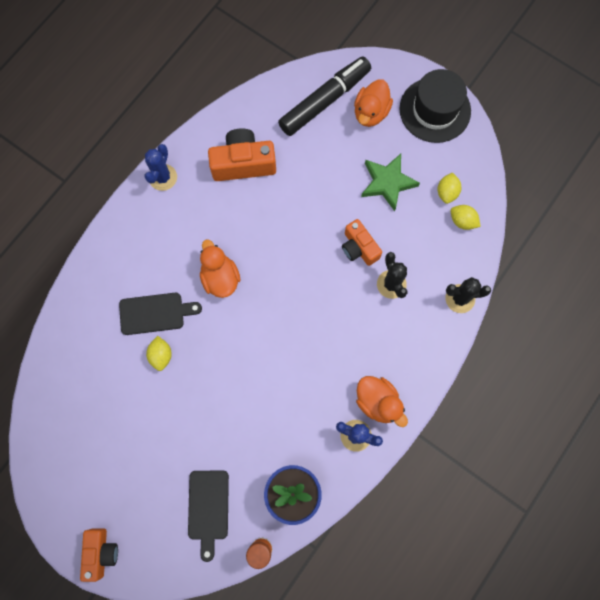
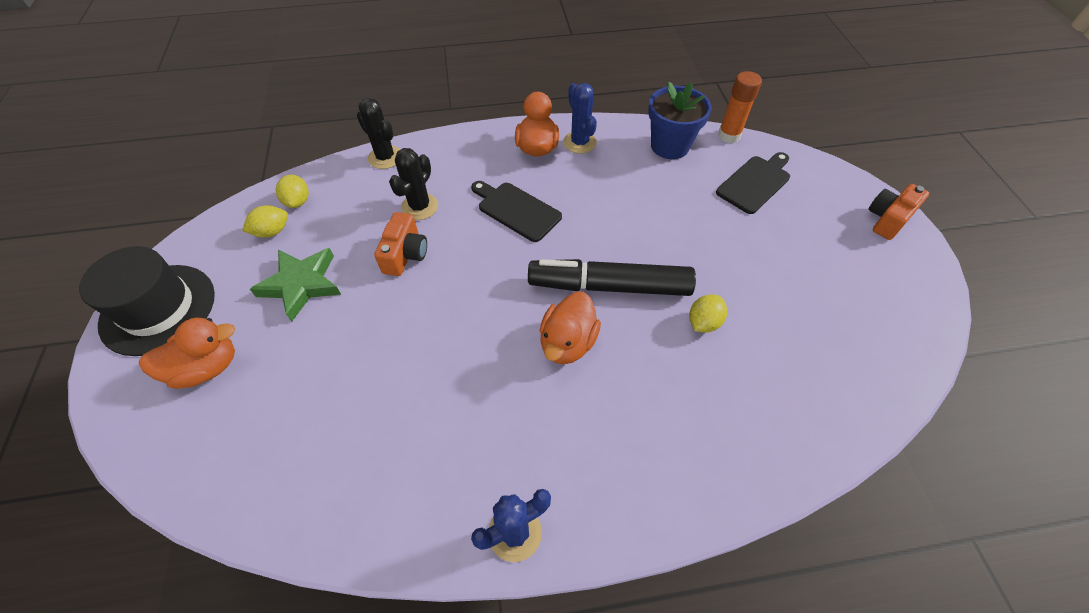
camera: 135 degrees left, 20 degrees down
black cutting board [119,293,202,335] -> black cutting board moved to [471,181,562,242]
orange camera [208,128,276,181] -> none
black marker [278,56,371,136] -> black marker moved to [528,259,696,296]

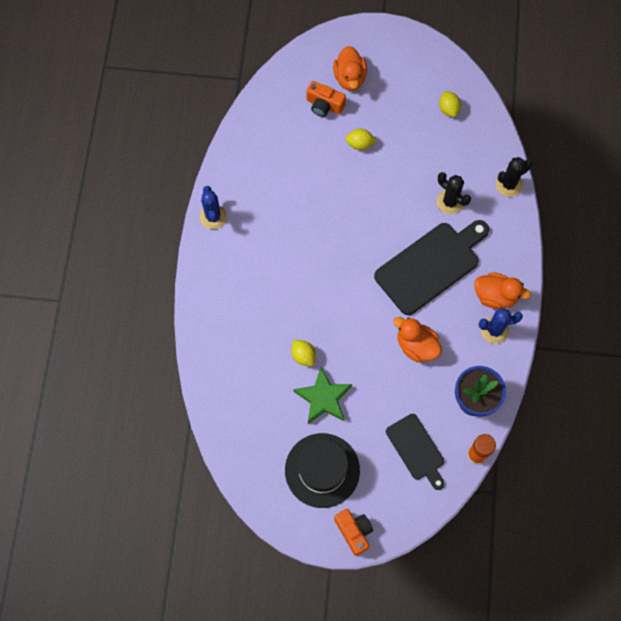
camera: 105 degrees right, 15 degrees up
black hat [79,246,215,356] -> black hat moved to [285,433,360,508]
green star [250,248,341,322] -> green star moved to [293,367,352,424]
yellow lemon [276,175,309,208] -> yellow lemon moved to [345,129,376,150]
orange camera [374,212,427,276] -> orange camera moved to [307,81,346,117]
black cutting board [471,181,562,242] -> black cutting board [374,220,489,315], size x1.69
black marker [528,259,696,296] -> none
orange duck [540,292,601,364] -> orange duck moved to [393,317,442,362]

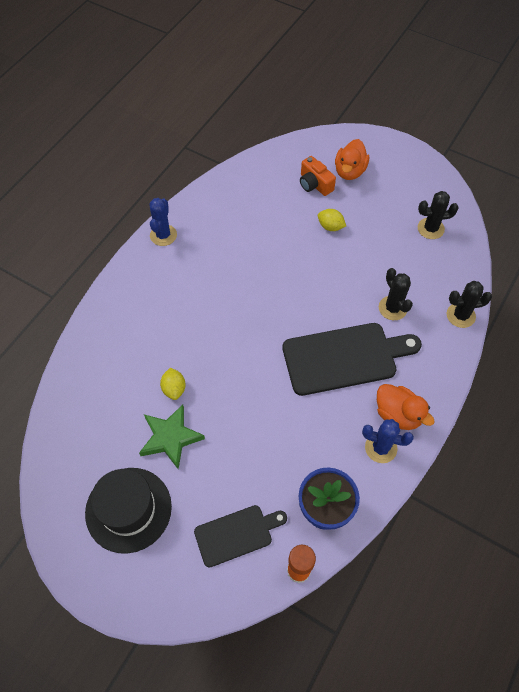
camera: 25 degrees right, 10 degrees down
orange camera [334,509,373,556] -> none
black cutting board [386,414,445,490] -> black cutting board turned 105 degrees counterclockwise [194,505,287,568]
orange duck [393,317,442,362] -> none
yellow lemon [439,91,461,117] -> black cactus [417,191,459,239]

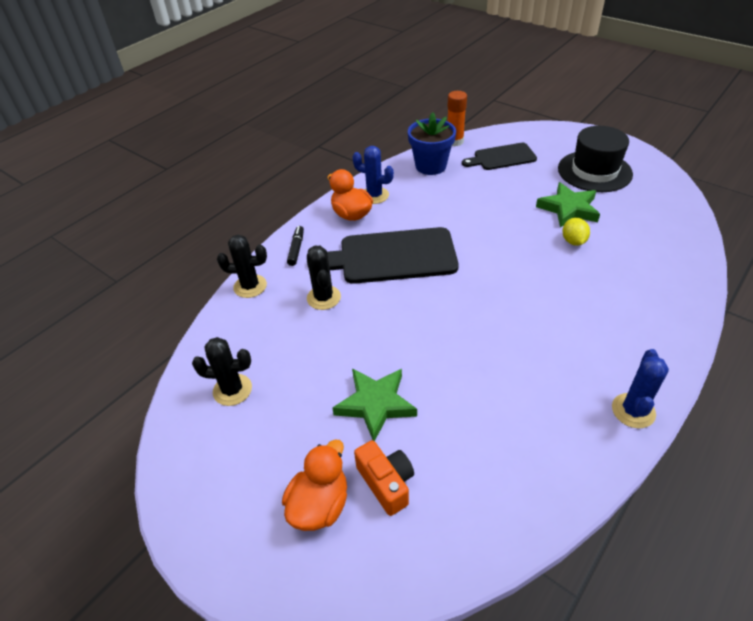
camera: 170 degrees left, 15 degrees down
yellow lemon [318,209,346,231] -> green star [332,368,417,441]
none -> black marker [287,226,304,266]

